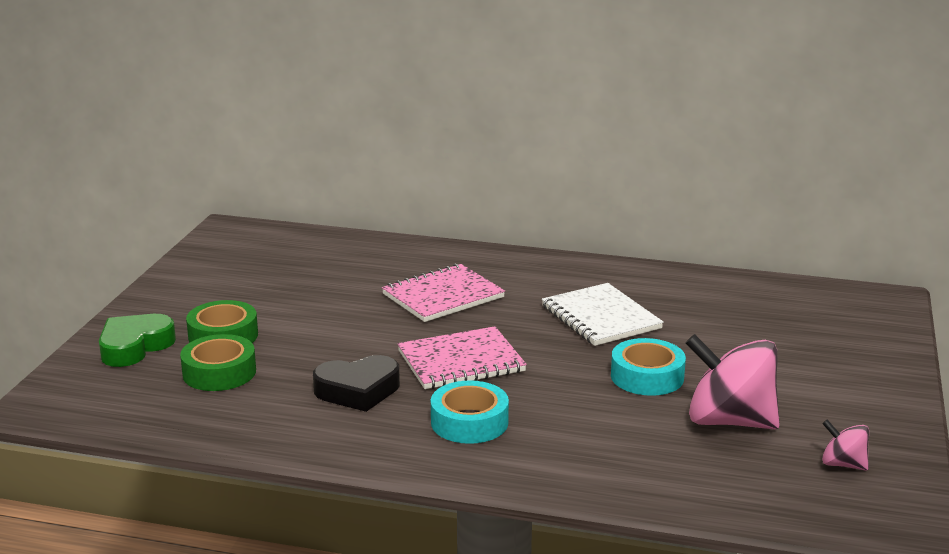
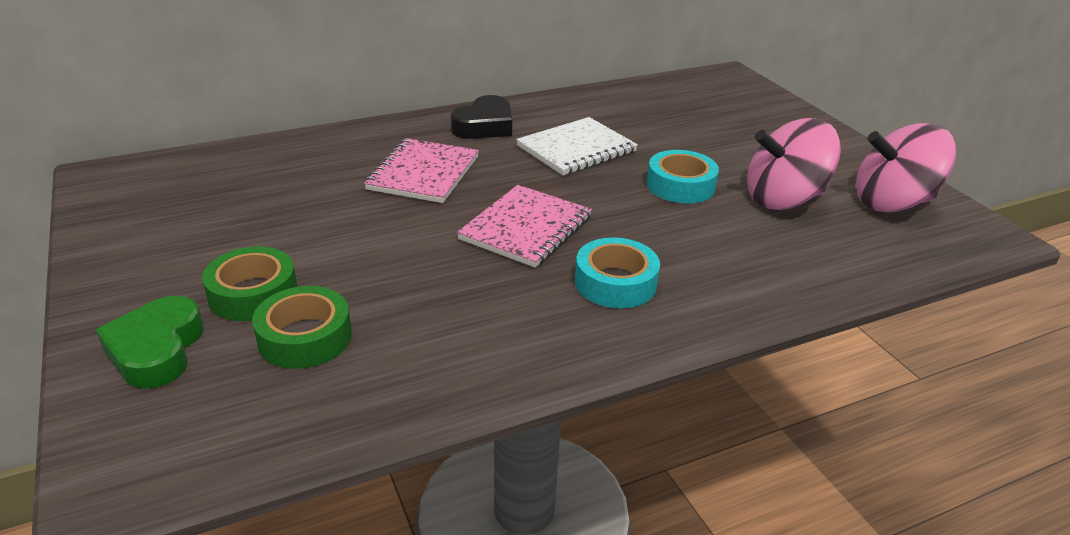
camera: 40 degrees left, 10 degrees up
black heart [313,355,400,412] -> black heart moved to [451,95,512,139]
white notebook [542,283,664,346] -> white notebook turned 60 degrees counterclockwise [516,117,638,175]
pink spinning top [822,419,869,471] -> pink spinning top [856,123,956,212], size x2.08

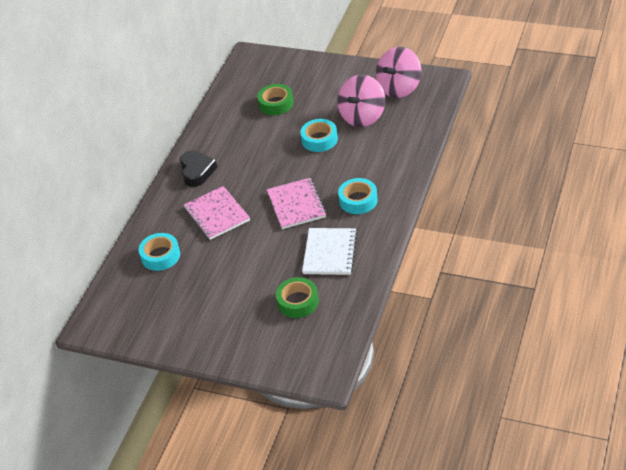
camera: 40 degrees left, 10 degrees up
green heart [96,295,204,389] -> none
green tape [202,246,297,321] -> green tape moved to [257,84,293,115]
white notebook [516,117,638,175] -> white notebook moved to [302,228,357,275]
none -> turquoise tape [139,233,180,271]

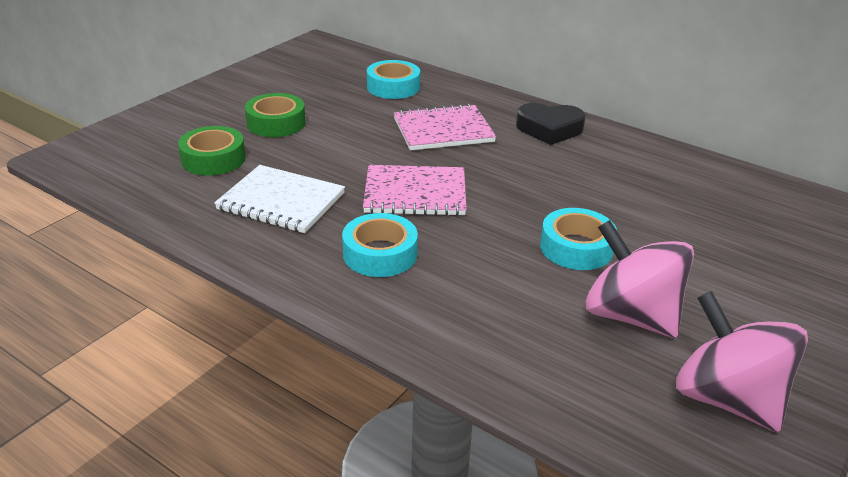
camera: 100 degrees right, 10 degrees down
green tape [257,84,293,115] -> green tape moved to [245,93,306,137]

